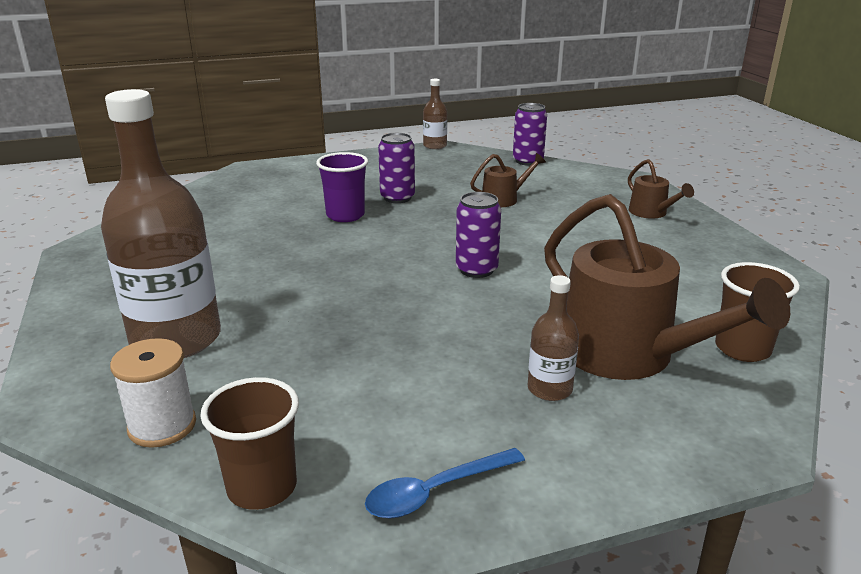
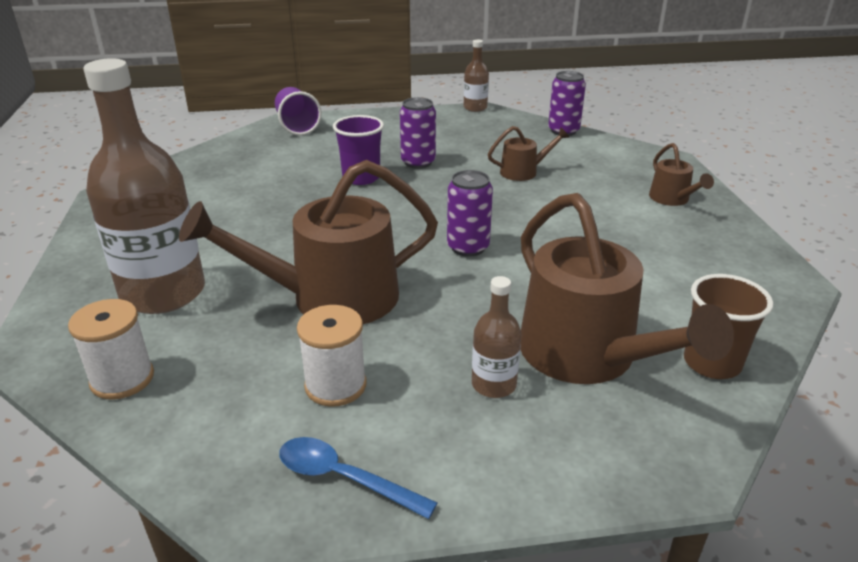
camera: 10 degrees right, 5 degrees up
brown cup [200,377,299,510] -> none
blue spoon [365,448,525,518] -> blue spoon turned 45 degrees clockwise [279,437,437,519]
none -> brown watering can [179,160,438,324]
none -> purple cup [275,87,322,135]
none -> white spool [297,305,367,407]

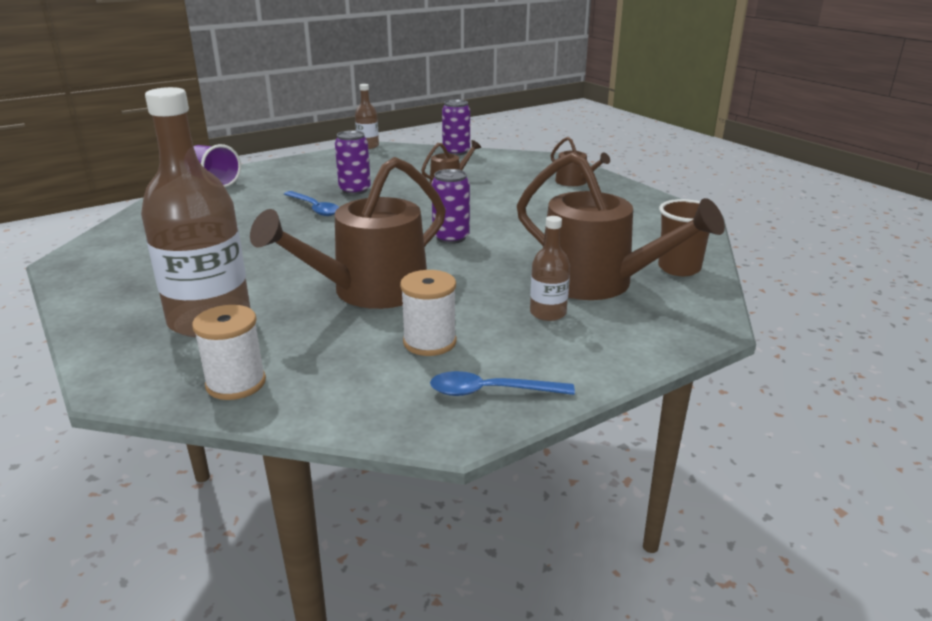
camera: 25 degrees left, 5 degrees down
purple cup [333,115,384,185] -> blue spoon [284,191,339,216]

